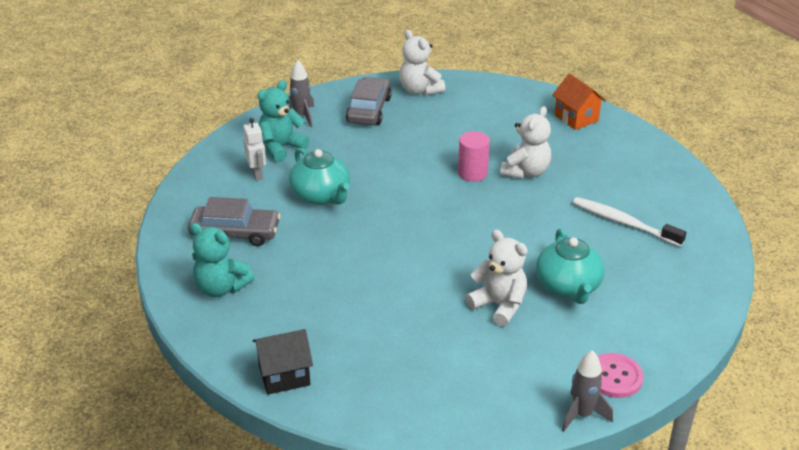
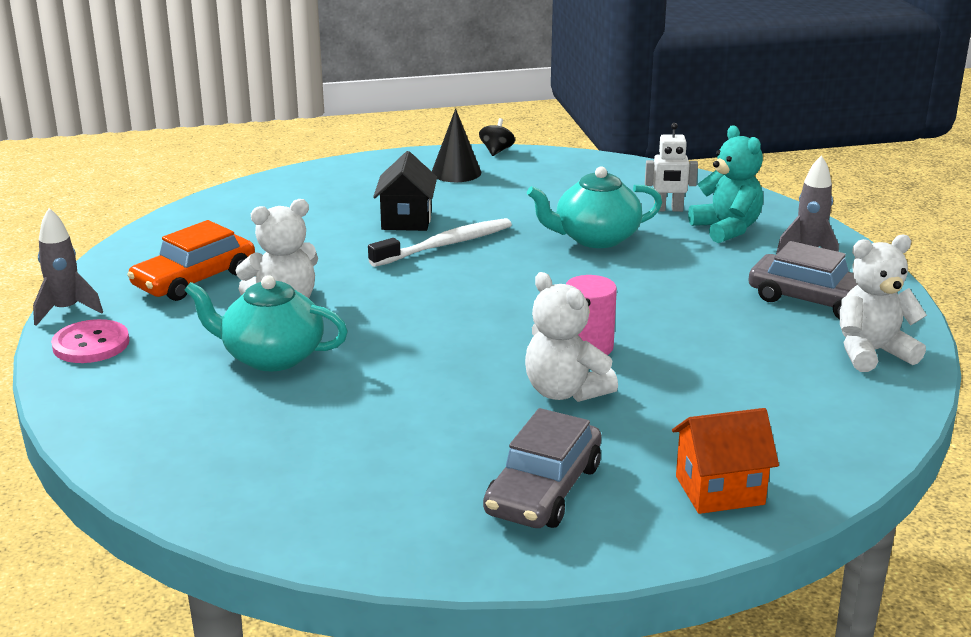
camera: 110 degrees right, 10 degrees down
grey car [188,197,281,246] -> grey car moved to [483,408,601,528]
turquoise teddy bear [190,223,254,297] -> black cone [432,109,481,182]
black house [253,329,313,395] -> black house moved to [373,151,437,231]
white toothbrush [573,197,687,247] -> white toothbrush moved to [368,218,512,267]
none -> orange car [127,220,255,301]
none -> black spinning top [479,118,515,156]

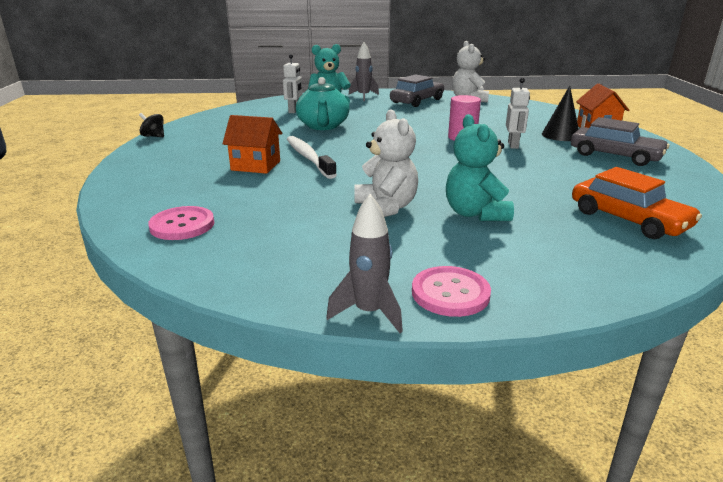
camera: 80 degrees left, 0 degrees up
orange car [127,220,255,301] -> orange car moved to [572,167,702,239]
turquoise teapot [184,275,348,371] -> turquoise teddy bear [446,114,514,221]
black house [373,151,437,231] -> orange house [223,115,282,174]
black cone [432,109,481,182] -> black cone moved to [542,86,579,141]
white teddy bear [525,272,618,402] -> white robot [506,78,530,149]
none -> pink button [148,206,214,240]

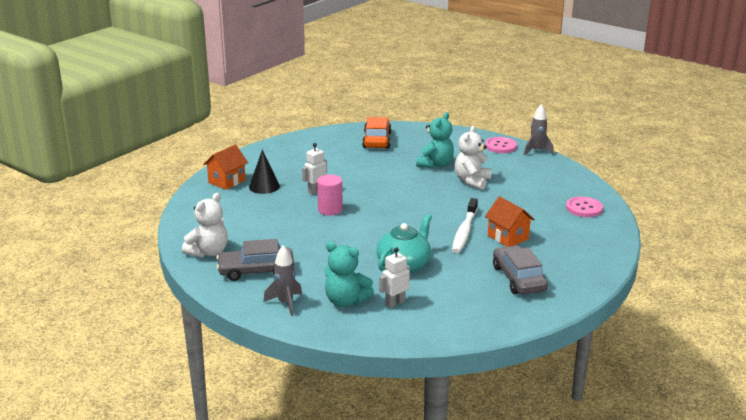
camera: 140 degrees left, 0 degrees up
black spinning top [139,113,164,137] -> none
grey car [571,117,669,166] -> grey car moved to [493,245,548,295]

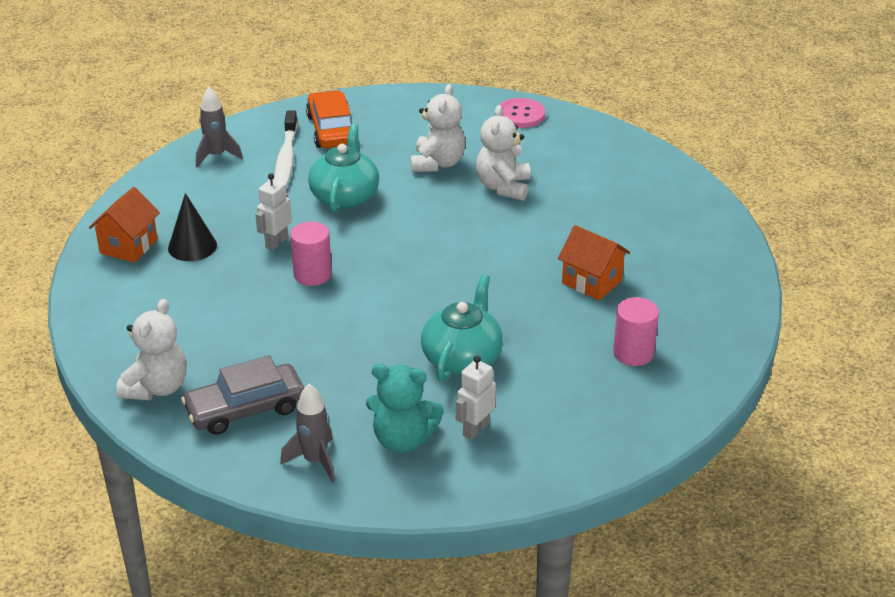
camera: 15 degrees left, 10 degrees up
turquoise teddy bear [416,112,454,168] -> white teddy bear [411,84,465,172]
white toothbrush [452,198,478,253] -> white toothbrush moved to [274,110,298,188]
grey car [493,245,548,295] -> pink cylinder [613,297,659,366]
grey rocket [524,104,554,156] -> grey rocket moved to [196,87,243,168]
pink button [566,197,603,217] -> none
none -> turquoise teapot [308,124,379,213]

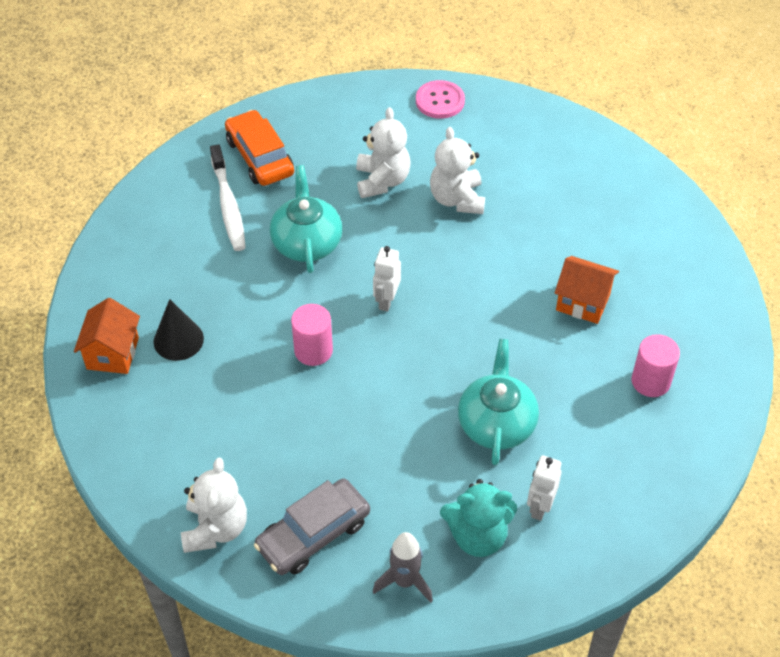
camera: 15 degrees left, 15 degrees up
grey rocket [196,87,243,168] -> none
white robot [255,173,292,250] -> white robot moved to [373,246,401,312]

